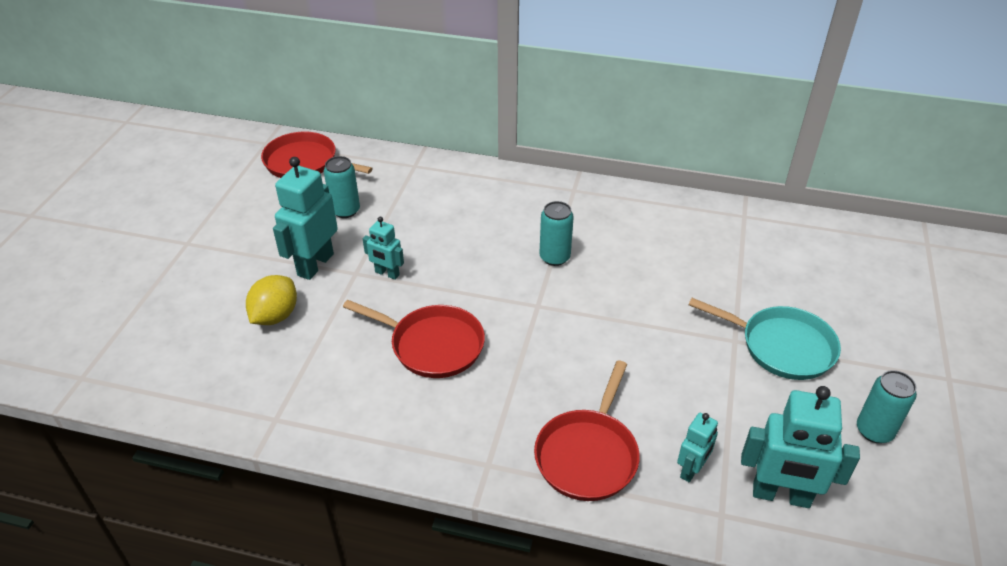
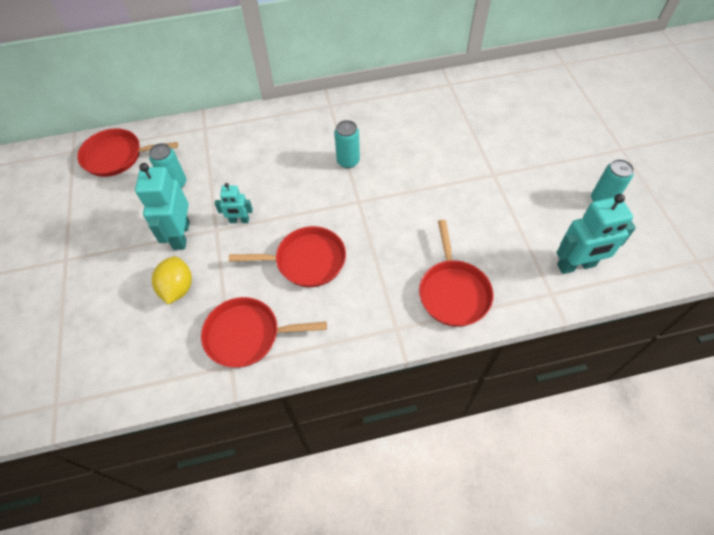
camera: 25 degrees left, 15 degrees up
turquoise robot [677,413,718,482] -> none
turquoise pan [689,298,841,380] -> none
none -> red pan [201,297,327,368]

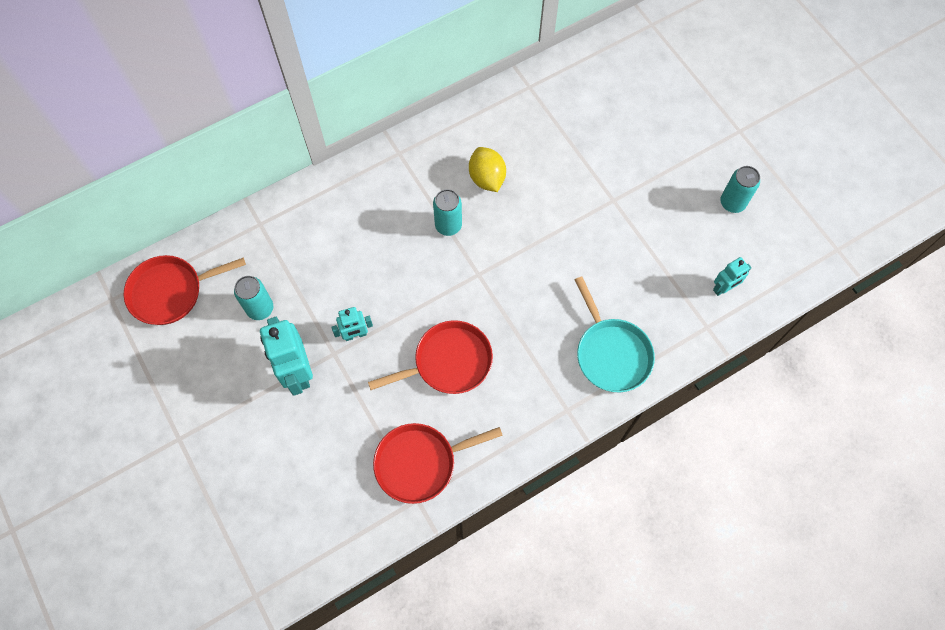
camera: 20 degrees left, 10 degrees up
yellow lemon [152,256,192,304] -> yellow lemon moved to [469,147,506,192]
red pan [419,220,494,327] -> turquoise pan [575,277,655,392]
turquoise robot [556,194,636,274] -> turquoise robot [713,257,752,296], size x0.55

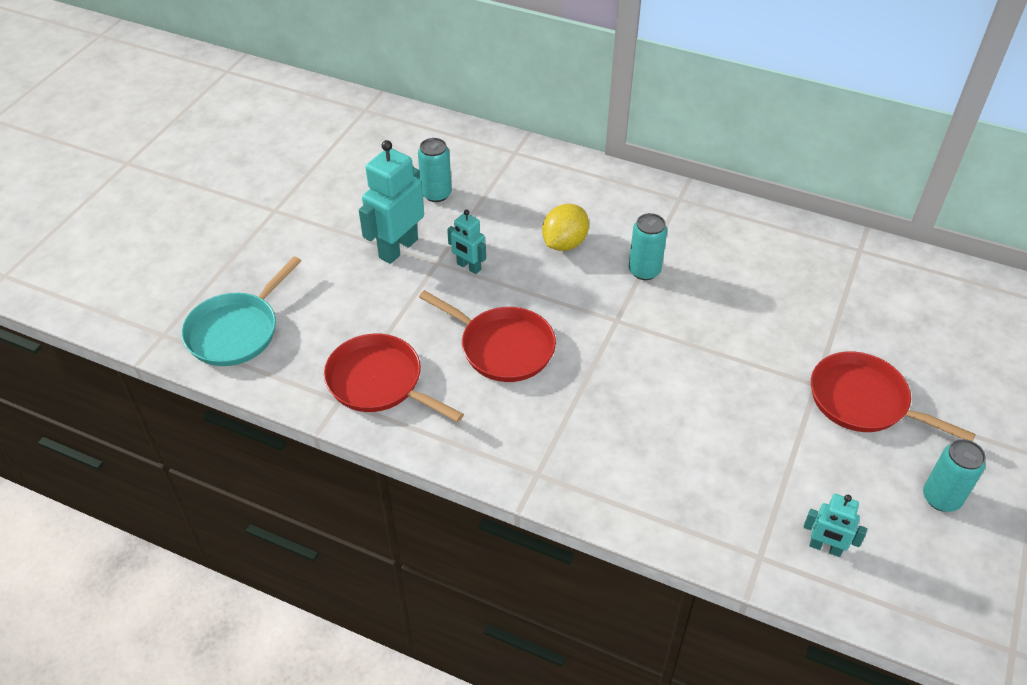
camera: 55 degrees right, 20 degrees down
red pan [124,255,246,325] -> red pan moved to [811,352,976,441]
yellow lemon [469,147,506,192] -> yellow lemon moved to [542,204,589,251]
turquoise pan [575,277,655,392] -> turquoise pan moved to [181,256,301,366]

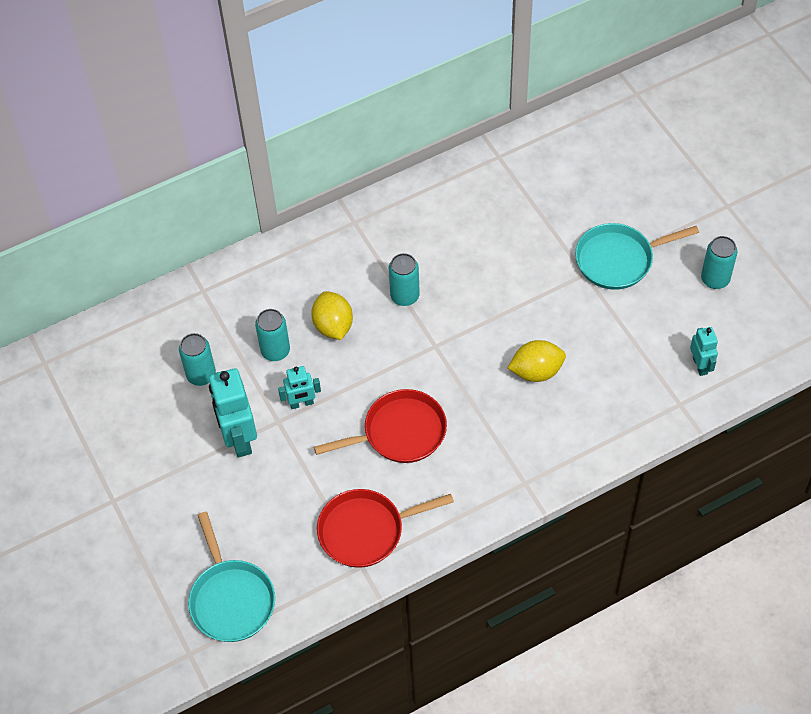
camera: 50 degrees left, 10 degrees up
turquoise robot [804,494,867,557] -> turquoise robot turned 75 degrees counterclockwise [690,327,718,376]
red pan [811,352,976,441] -> turquoise pan [575,223,699,290]
none -> turquoise can [255,309,290,361]
none -> yellow lemon [508,340,566,382]

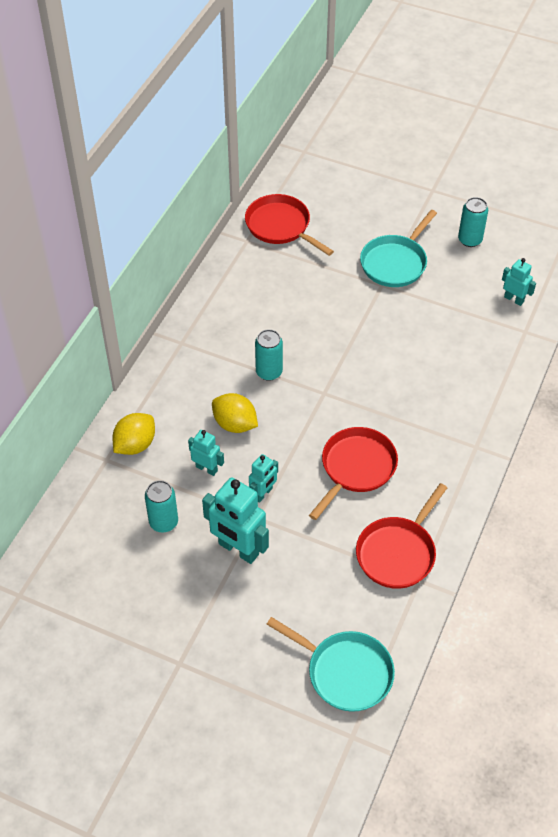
camera: 40 degrees left, 5 degrees down
turquoise can [255,309,290,361] -> turquoise robot [188,430,224,476]
yellow lemon [508,340,566,382] -> yellow lemon moved to [112,413,155,455]
none -> red pan [245,194,334,256]

